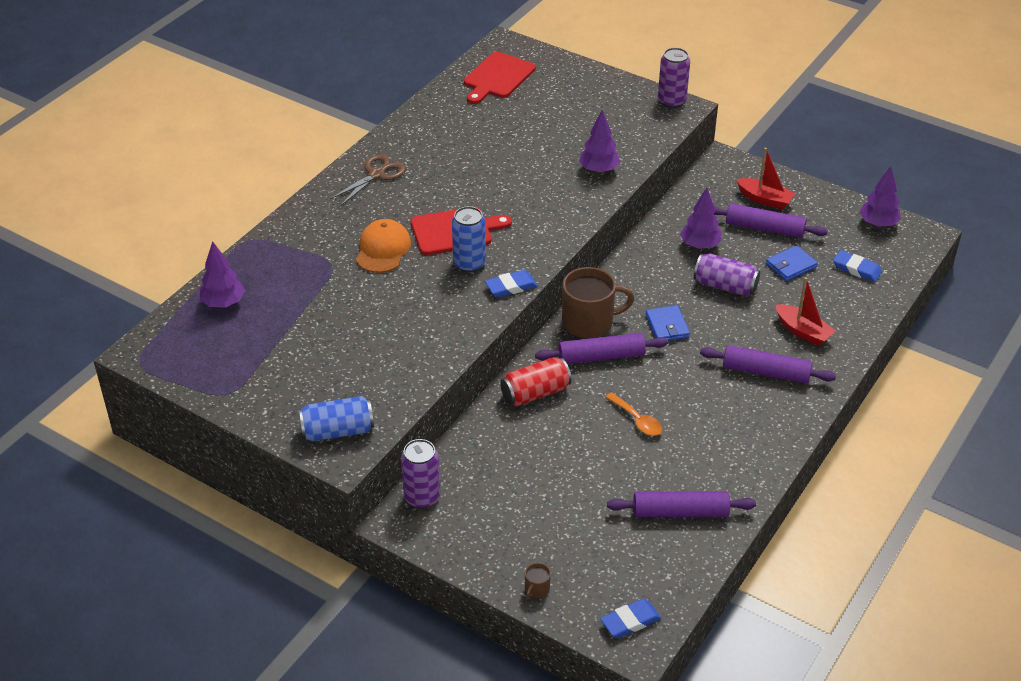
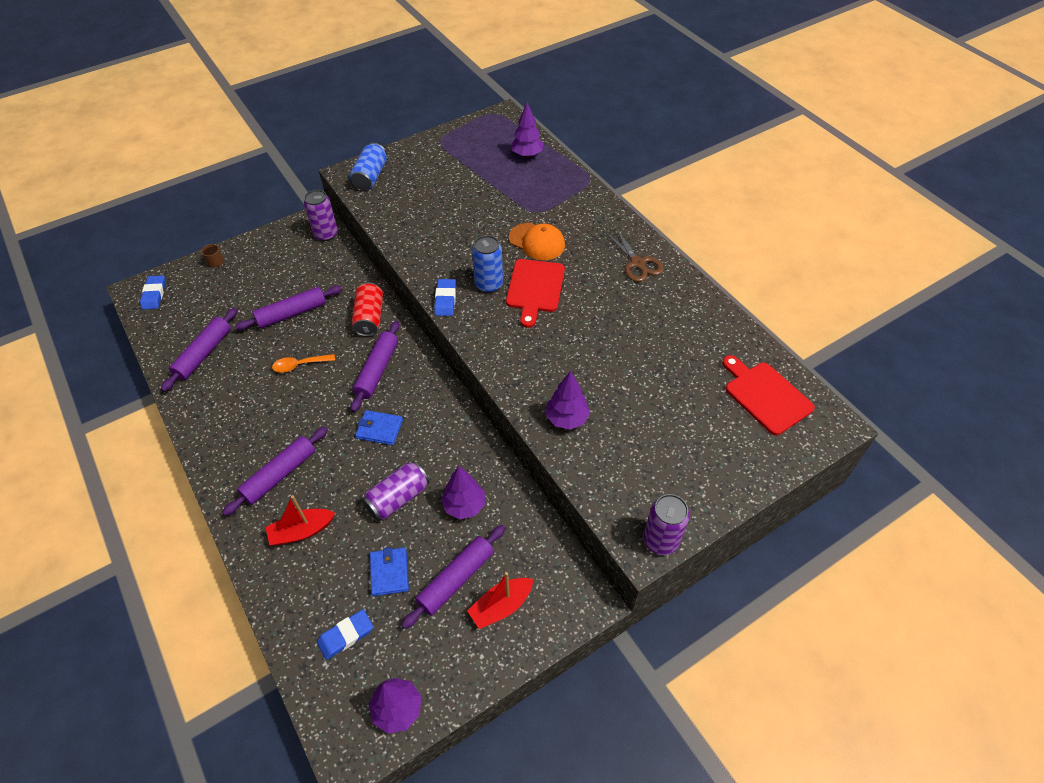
camera: 115 degrees right, 10 degrees up
brown mug [562,267,634,338] -> none
none -> purple rolling pin [235,286,342,330]

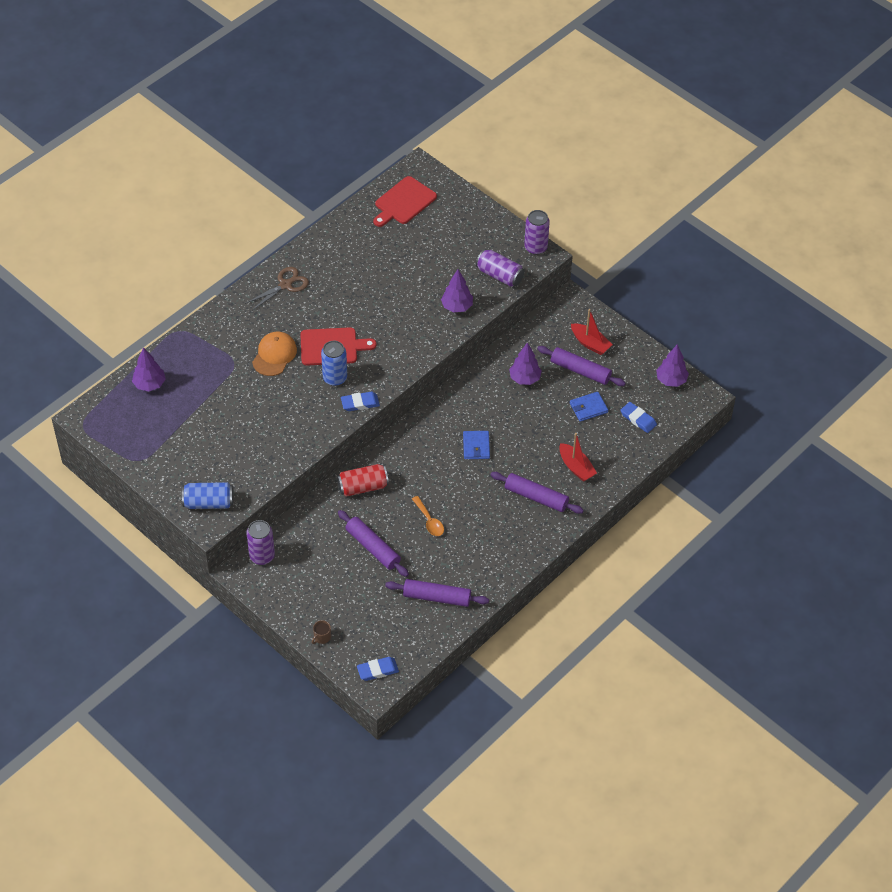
camera: 105 degrees left, 0 degrees up
purple rolling pin [351,321,399,412] -> none
purple can [362,461,429,520] -> purple can moved to [476,249,524,287]

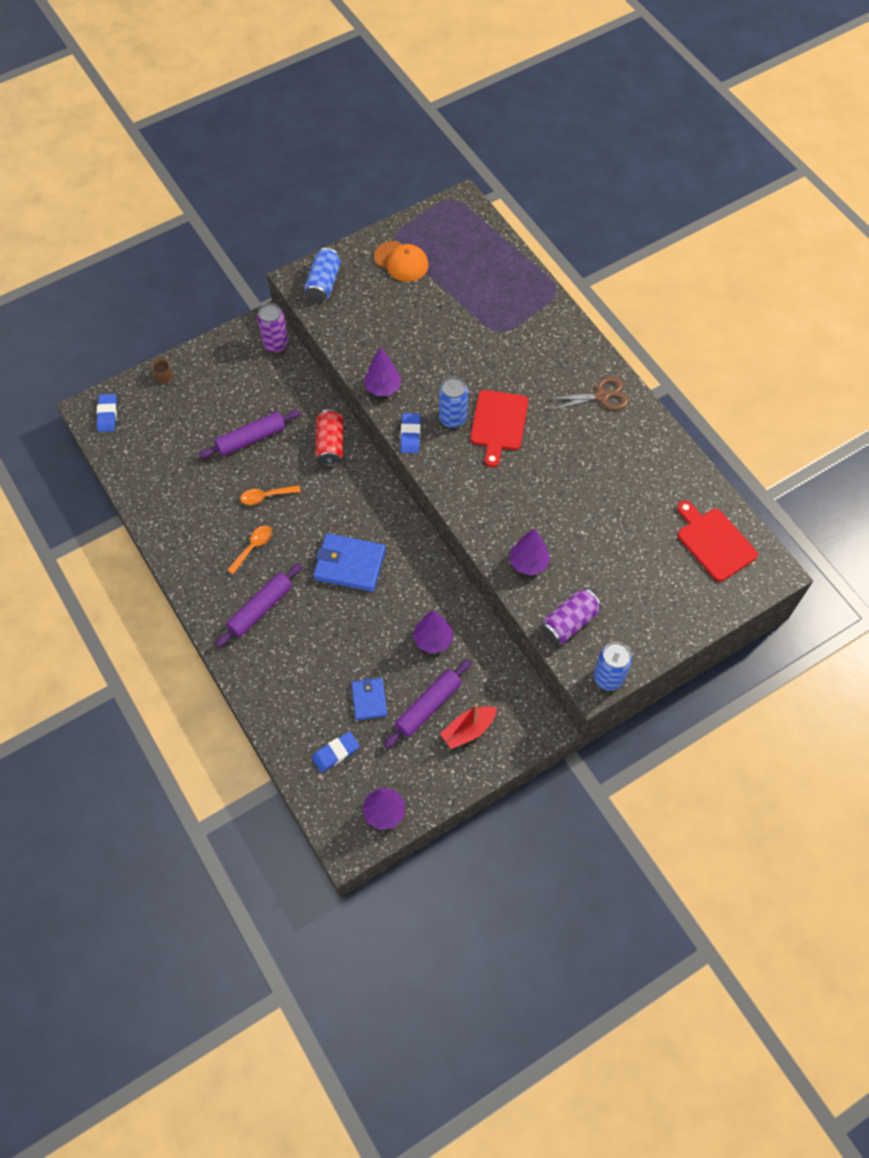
camera: 105 degrees right, 10 degrees up
purple tree [132,347,166,391] -> purple tree moved to [364,347,402,396]
brown scissors [245,267,309,311] -> brown scissors turned 75 degrees counterclockwise [548,377,629,410]
orange cap [252,332,297,376] -> orange cap moved to [374,241,428,282]
purple rolling pin [385,579,489,607] -> none
blue wallet [463,431,490,459] -> blue wallet [313,533,386,592], size x1.66
purple can [524,210,550,255] -> blue can [594,642,632,691]
red boat [559,433,597,482] -> none
none -> orange spoon [227,525,272,574]

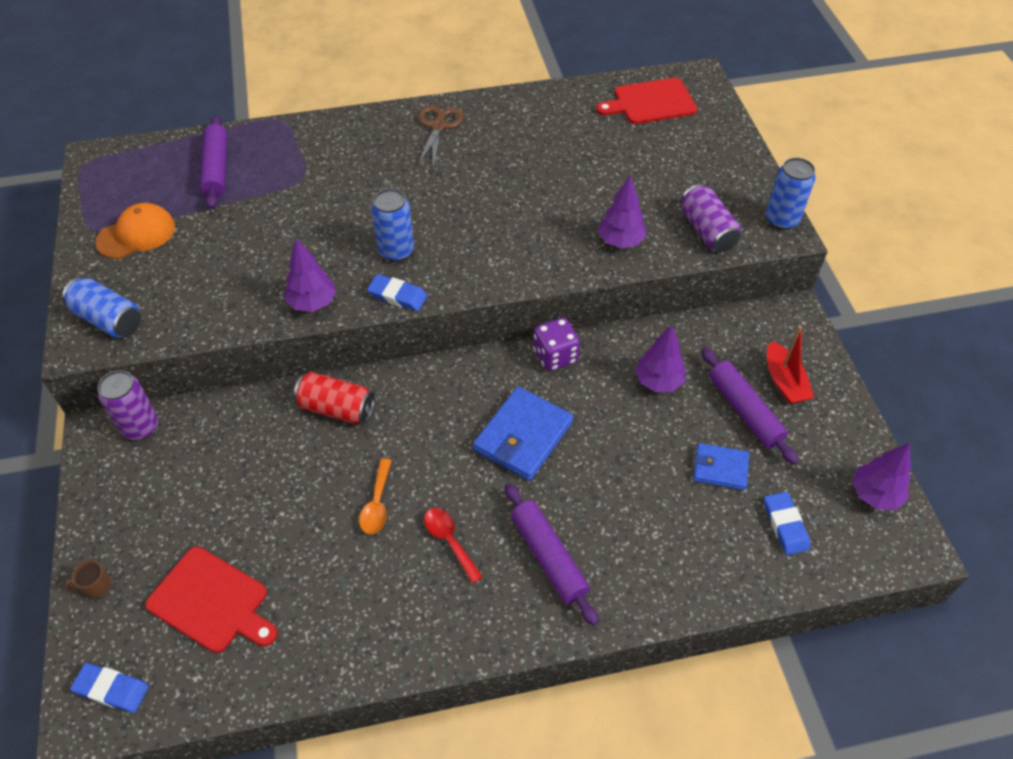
camera: 70 degrees left, 10 degrees down
purple rolling pin [198,410,301,458] -> purple rolling pin moved to [200,115,227,209]
orange spoon [227,525,272,574] -> red spoon [424,508,483,583]
red cutting board [470,390,528,467] -> red cutting board moved to [145,547,278,653]
none -> purple dice [533,318,580,371]

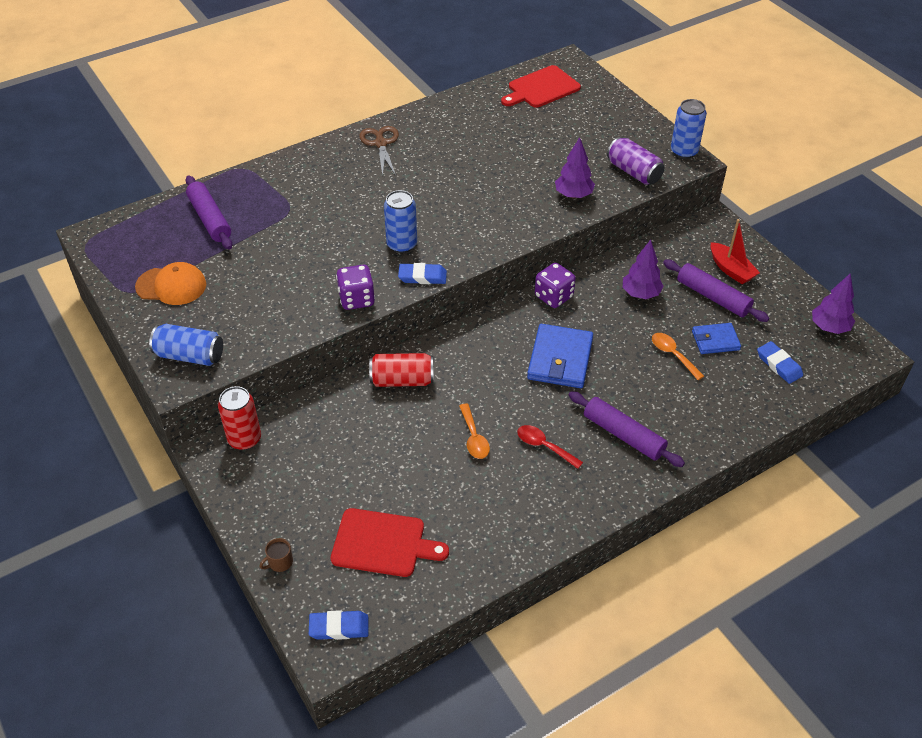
camera: 20 degrees left, 5 degrees down
orange cap [95,203,175,259] -> orange cap turned 60 degrees clockwise [135,262,206,305]
purple can [98,370,158,440] -> red can [218,386,261,450]
purple tree [284,239,336,312] -> purple dice [336,265,375,310]
none -> orange spoon [652,333,704,380]

